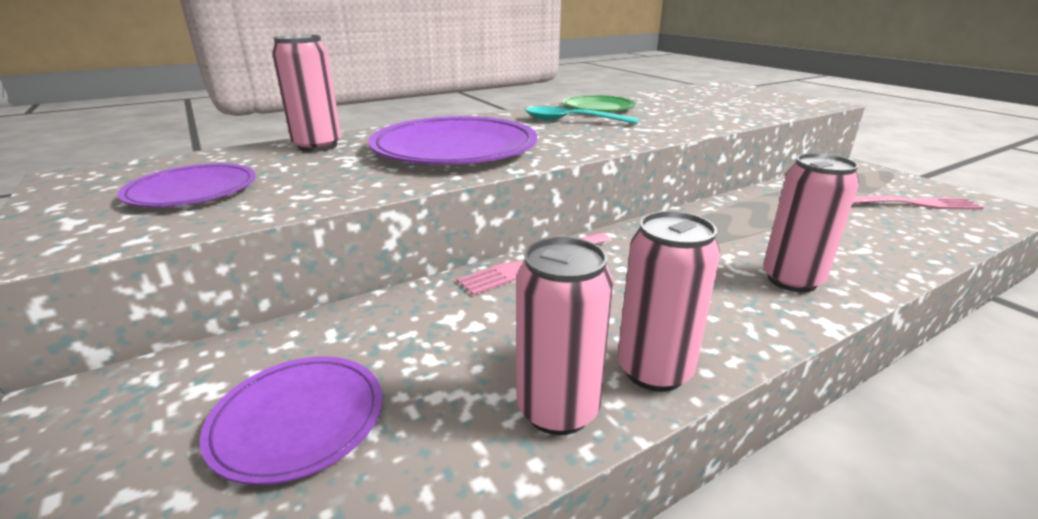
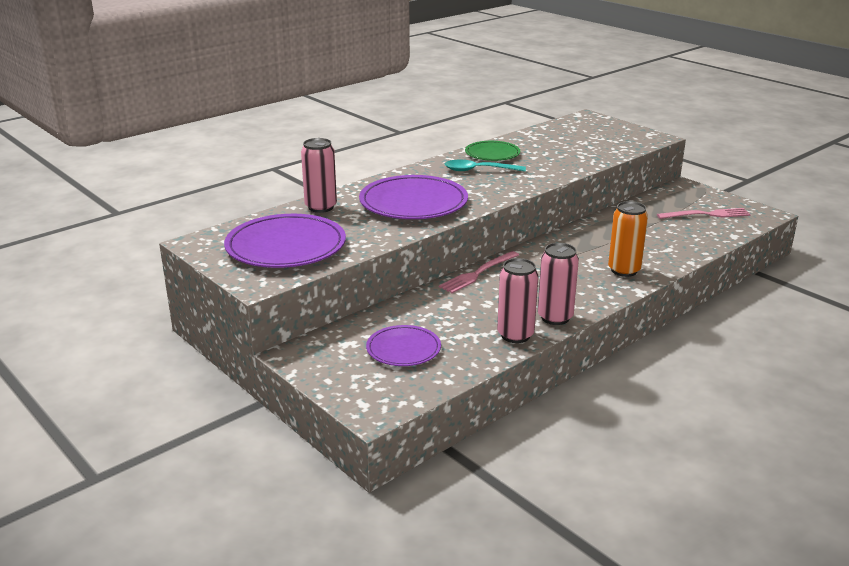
camera: 10 degrees left, 0 degrees up
purple plate [118,163,256,207] -> purple plate [224,214,346,268], size x1.73
pink can [763,153,859,292] -> orange can [608,201,648,277]

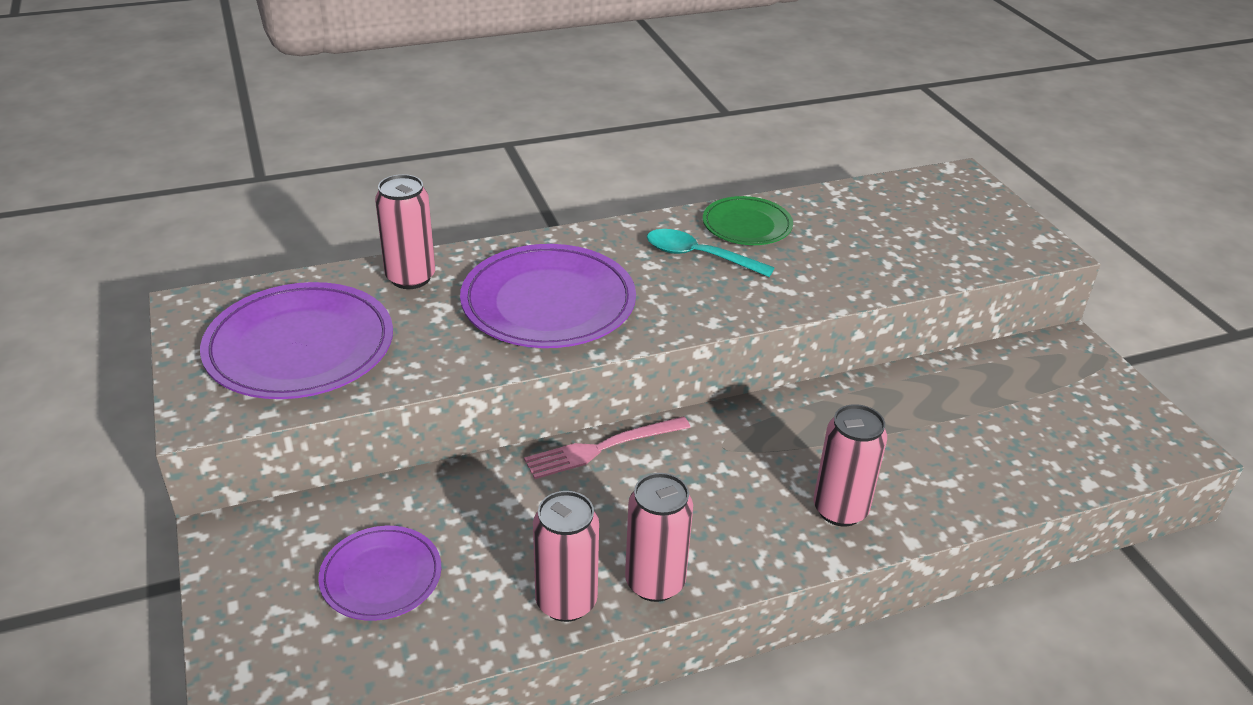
camera: 20 degrees right, 10 degrees up
orange can [608,201,648,277] -> pink can [813,404,887,527]
pink fork [657,208,751,219] -> none

